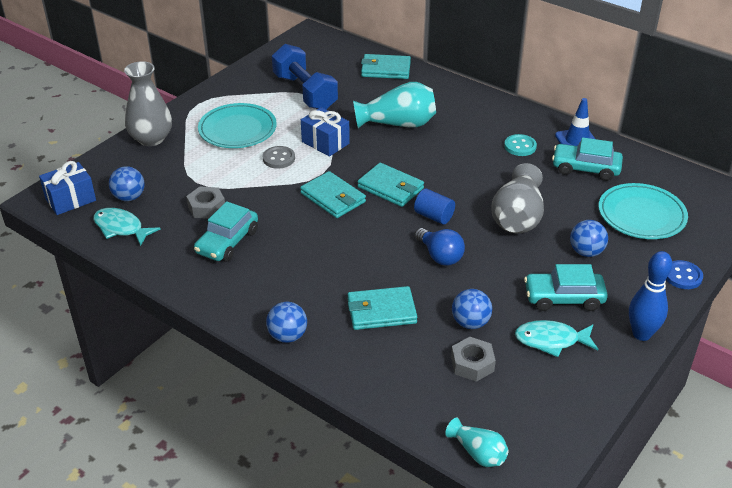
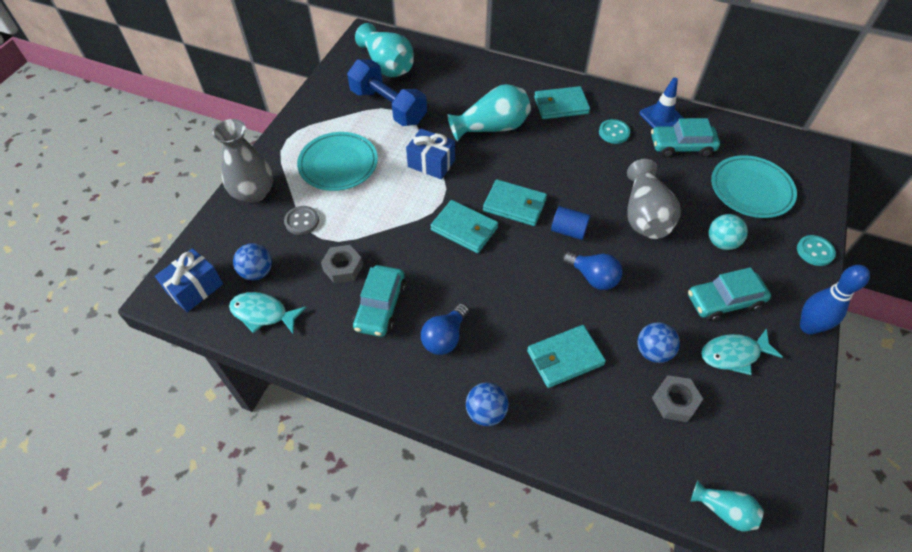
camera: 15 degrees left, 15 degrees up
grey button [263,146,295,169] -> grey button moved to [284,206,319,235]
turquoise wallet [361,54,411,79] -> turquoise wallet moved to [534,86,590,119]
blue ball [570,220,608,257] -> turquoise ball [709,214,748,250]
blue button [666,260,703,289] -> turquoise button [797,235,836,266]
none -> turquoise vase [355,23,414,77]
none -> blue light bulb [421,303,469,355]

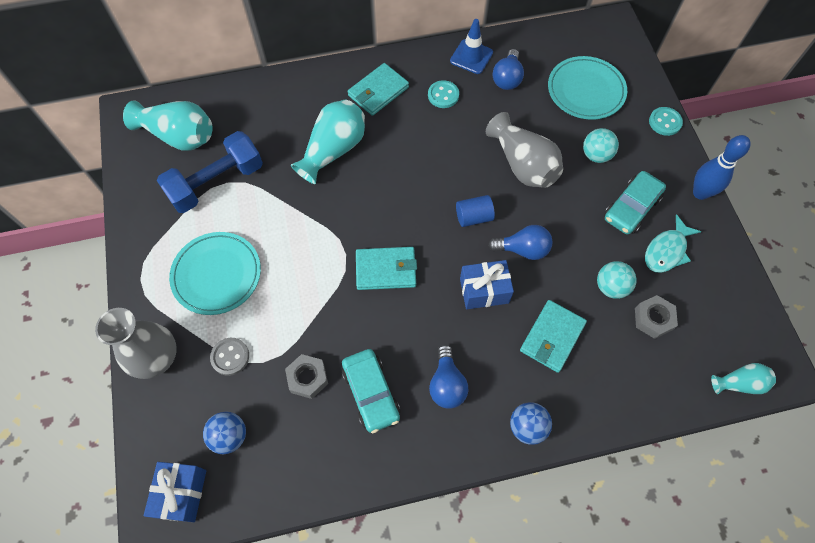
camera: 35 degrees left, 10 degrees up
turquoise fish [229,292,307,334] -> none
blue dumbbell [347,59,427,126] -> blue dumbbell turned 45 degrees counterclockwise [157,131,263,213]
blue gift [406,129,455,180] -> blue gift moved to [460,260,514,309]
turquoise wallet [483,179,547,226] -> none
blue ball [637,322,680,363] -> turquoise ball [597,261,637,299]
turquoise car [651,118,720,158] -> blue light bulb [493,49,524,90]

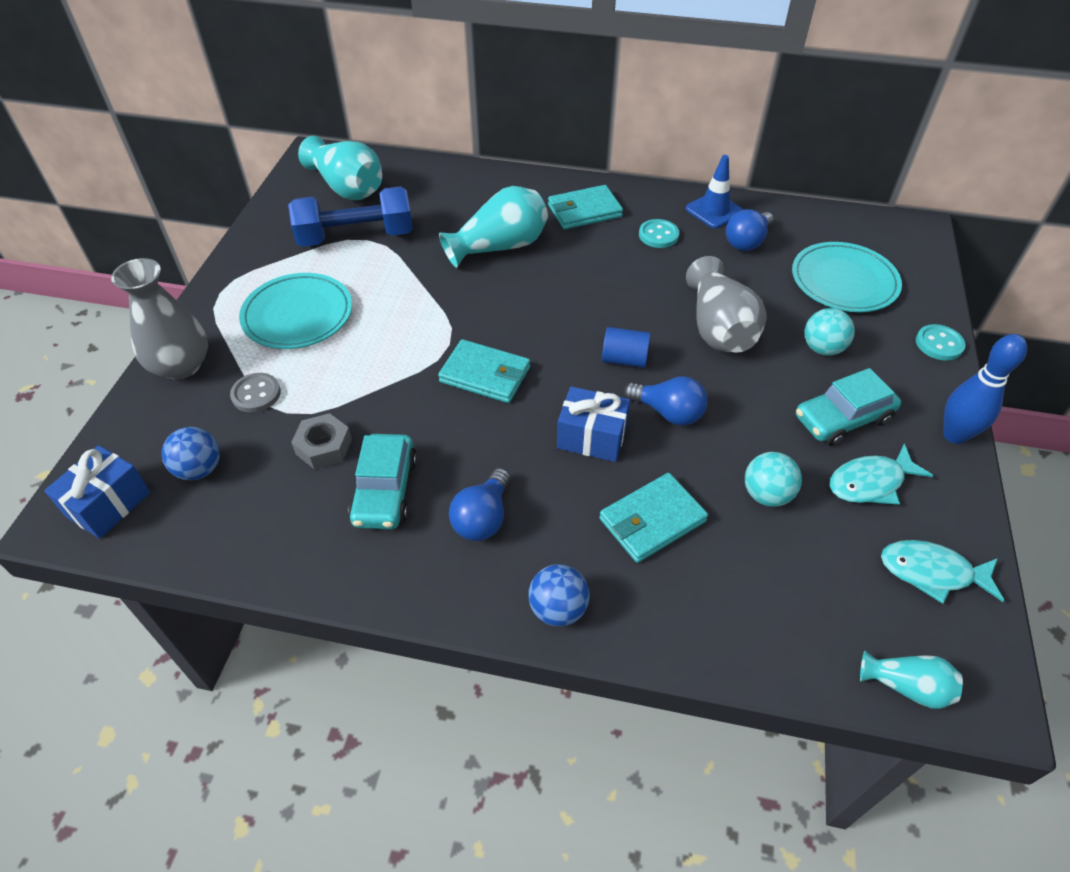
camera: 25 degrees right, 15 degrees down
grey nut [635,295,678,339] -> none
none -> turquoise fish [881,540,1004,604]

